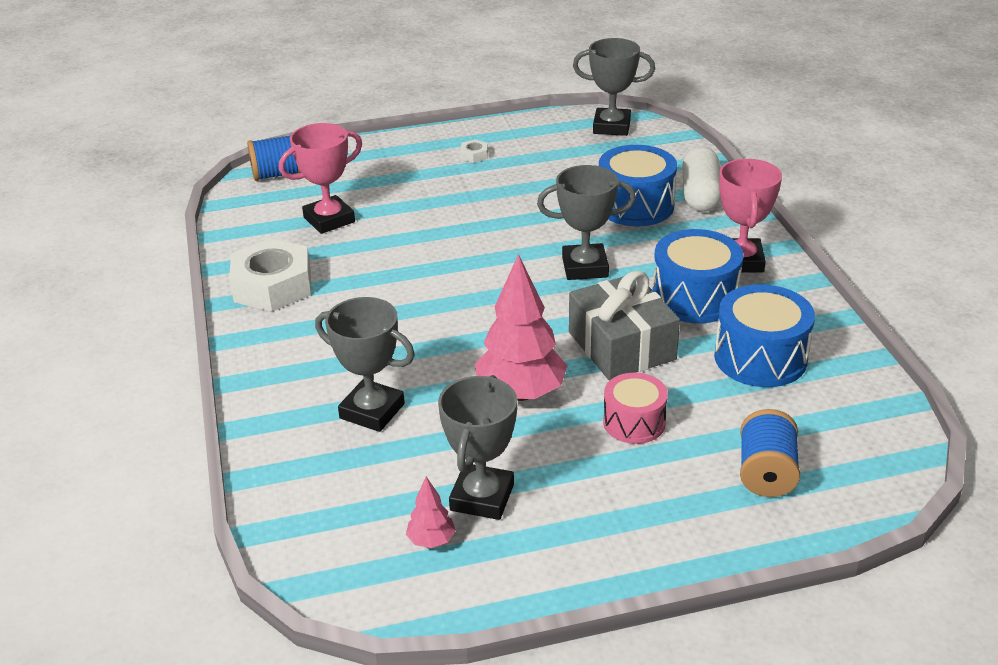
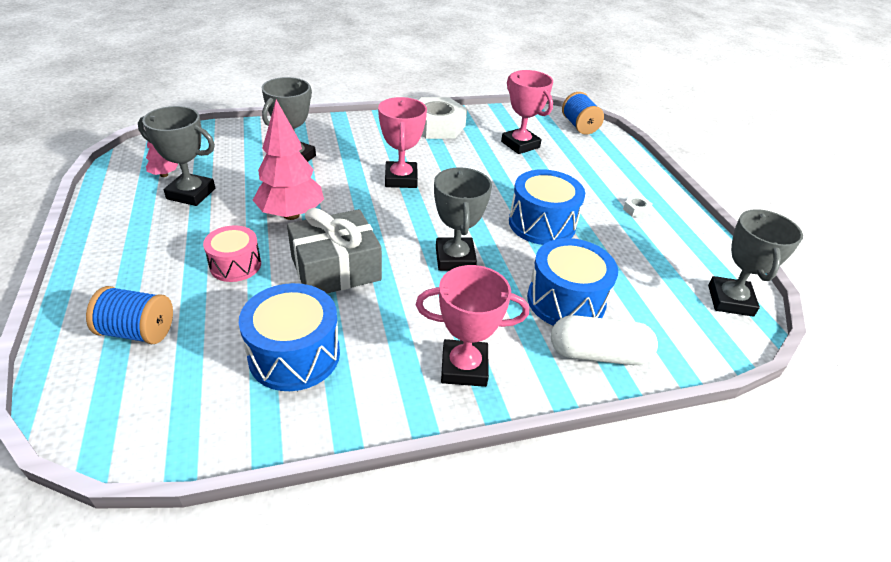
camera: 85 degrees right, 5 degrees up
blue drum [652,229,743,323] -> blue drum moved to [509,169,585,245]
none -> pink trophy [378,97,427,188]

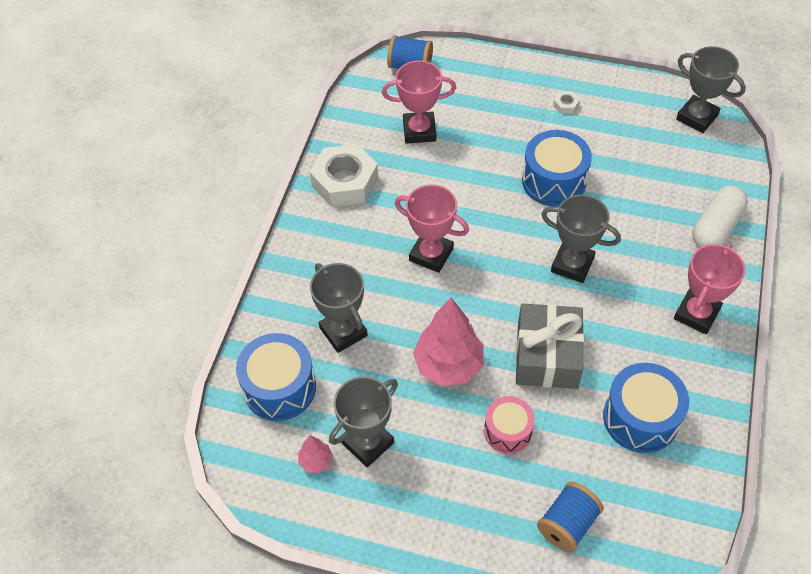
camera: 55 degrees left, 15 degrees up
blue drum [527,238,618,326] -> blue drum moved to [236,333,316,421]

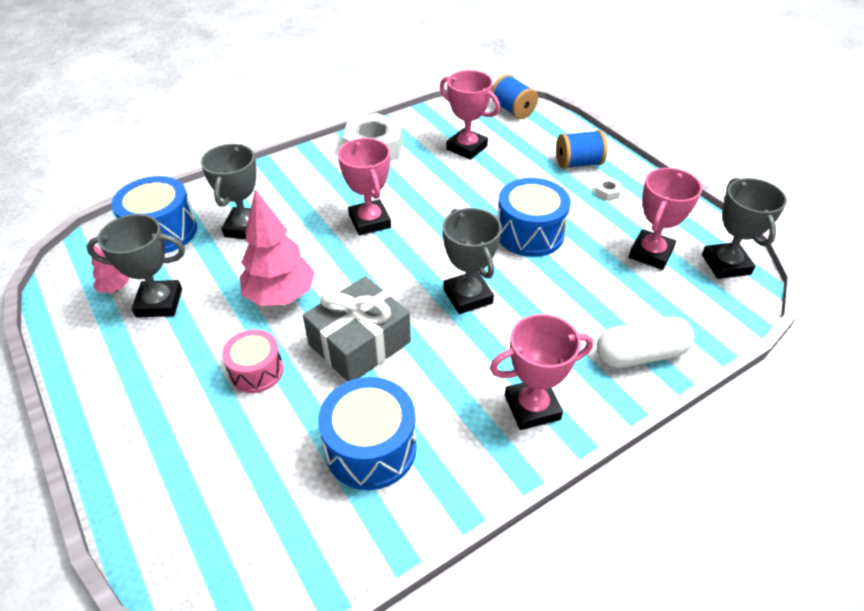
camera: 40 degrees right, 10 degrees down
blue spool [537,482,604,552] -> blue spool moved to [556,130,607,169]
none -> pink trophy [629,168,702,270]

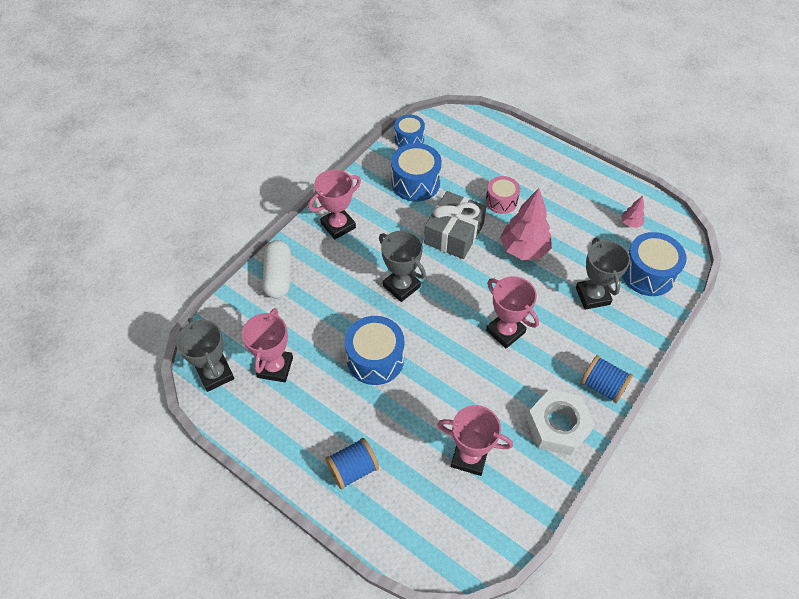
camera: 160 degrees right, 10 degrees up
grey trophy [86,214,185,318] -> none
blue spool [492,75,538,119] -> blue spool moved to [581,355,633,403]
white nut [595,178,622,201] -> none
white capsule [597,317,694,368] -> white capsule turned 60 degrees counterclockwise [262,240,291,299]
none -> blue drum [395,115,425,147]

